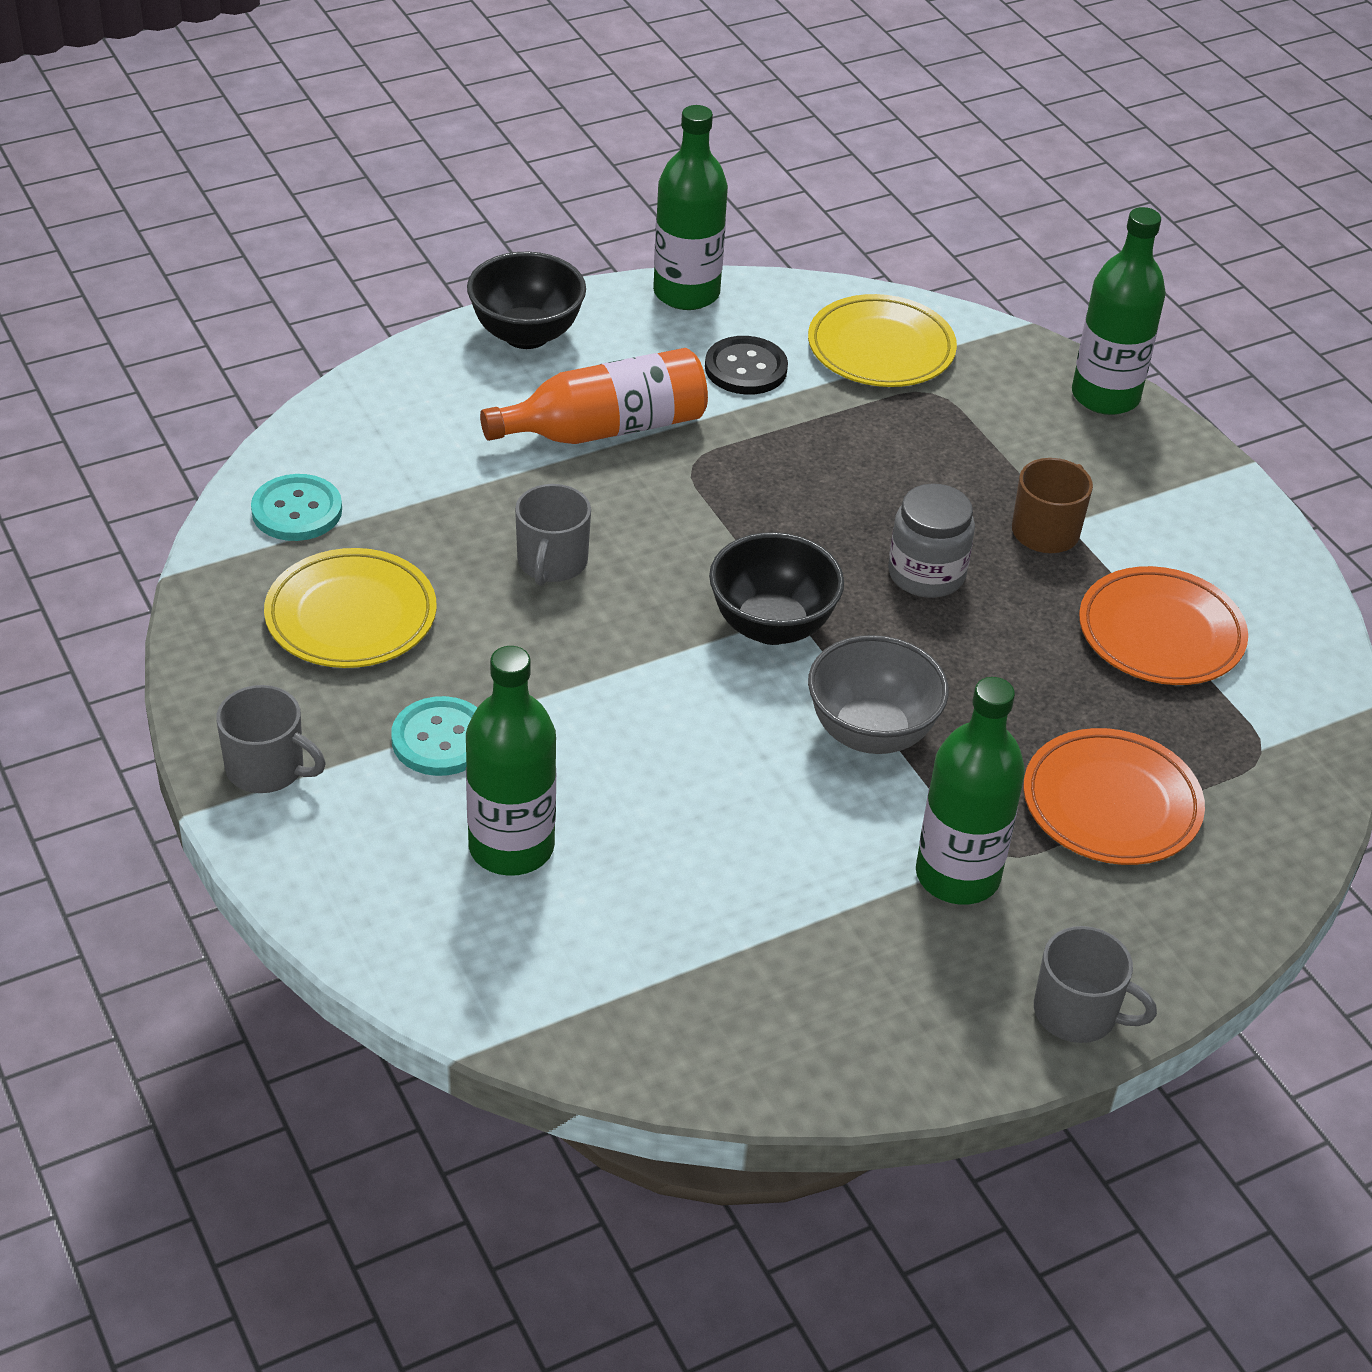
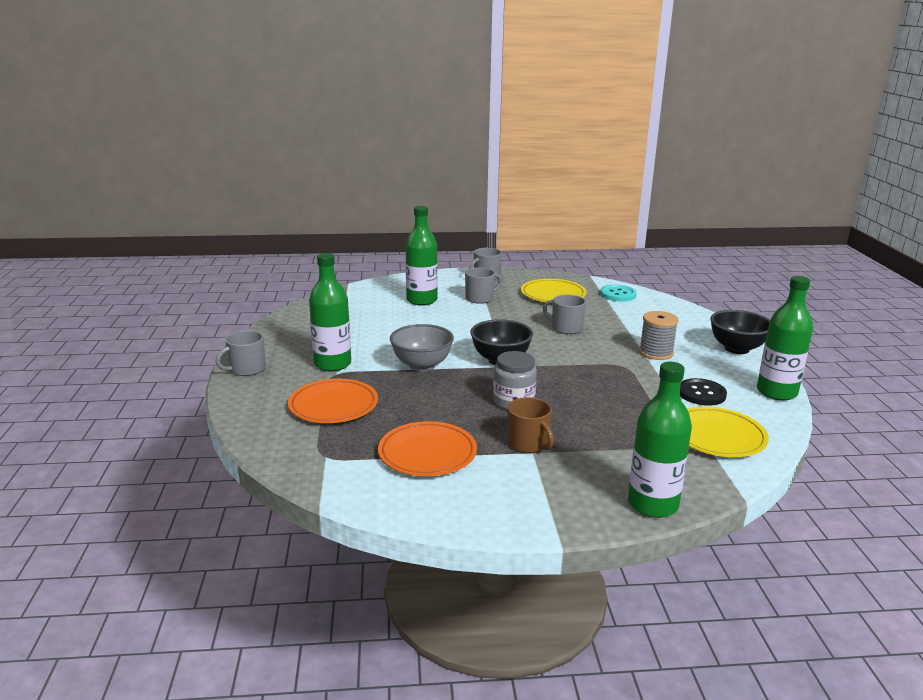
camera: 115 degrees right, 20 degrees down
turquoise button [391,696,477,776] -> grey mug [465,268,502,304]
orange bottle [480,348,708,444] -> grey spool [639,311,679,360]

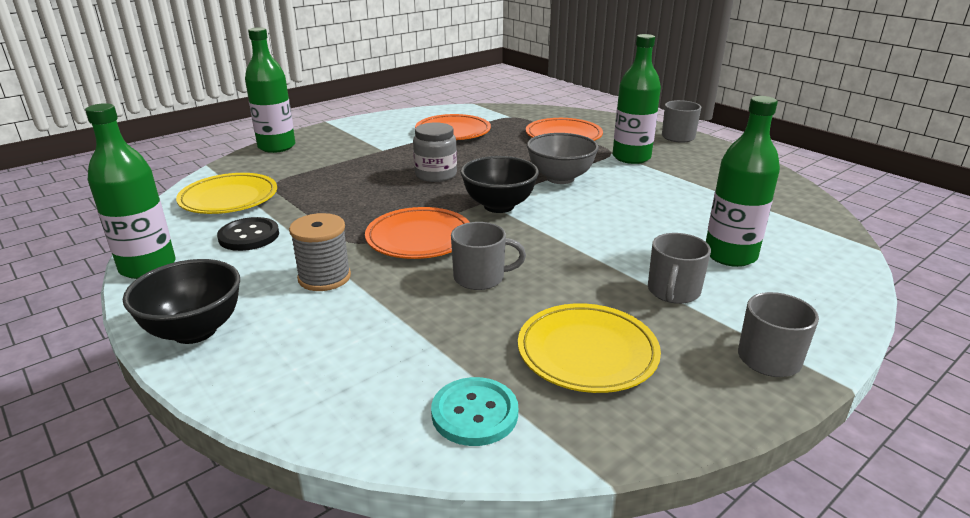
camera: 145 degrees right, 5 degrees up
brown mug [507,397,554,453] -> none
none -> orange plate [365,207,470,259]

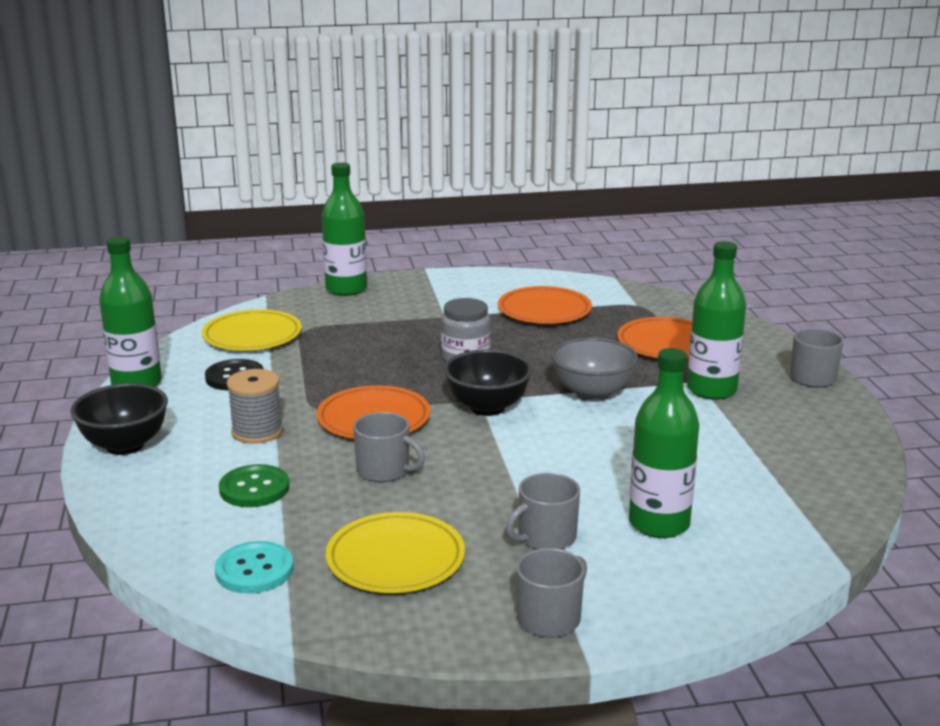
camera: 30 degrees right, 5 degrees down
none -> green button [219,464,289,507]

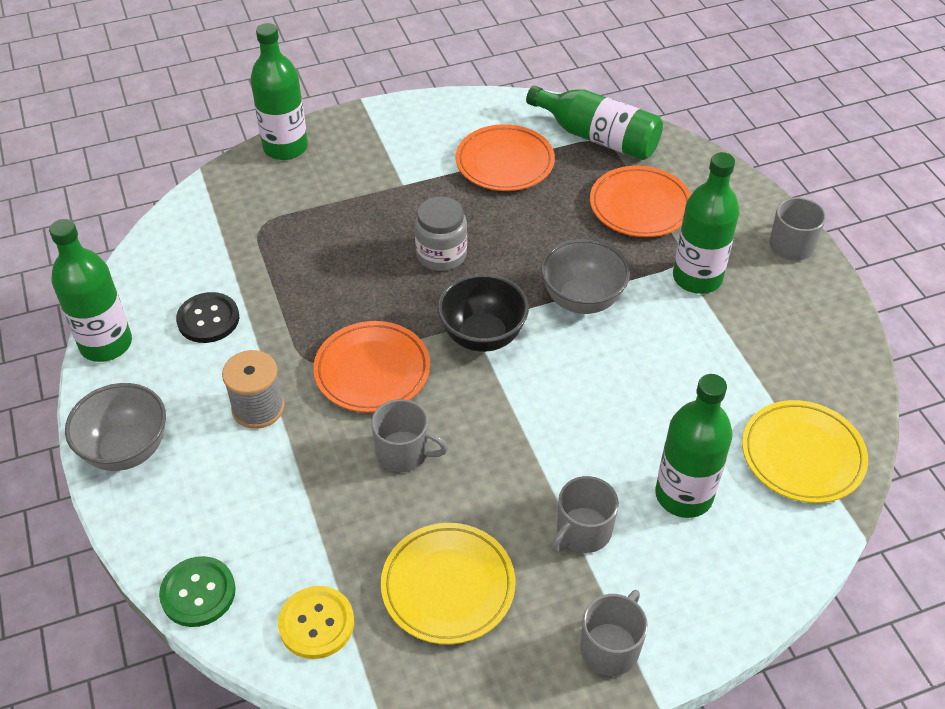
camera: 10 degrees left, 25 degrees up
black bowl [70,383,168,455] -> grey bowl [65,383,166,471]
yellow plate [202,309,302,350] -> yellow plate moved to [742,400,868,503]
turquoise button [215,541,294,594] -> yellow button [278,586,354,659]
green button [219,464,289,507] -> green button moved to [159,556,236,627]
none -> green bottle [526,86,663,160]

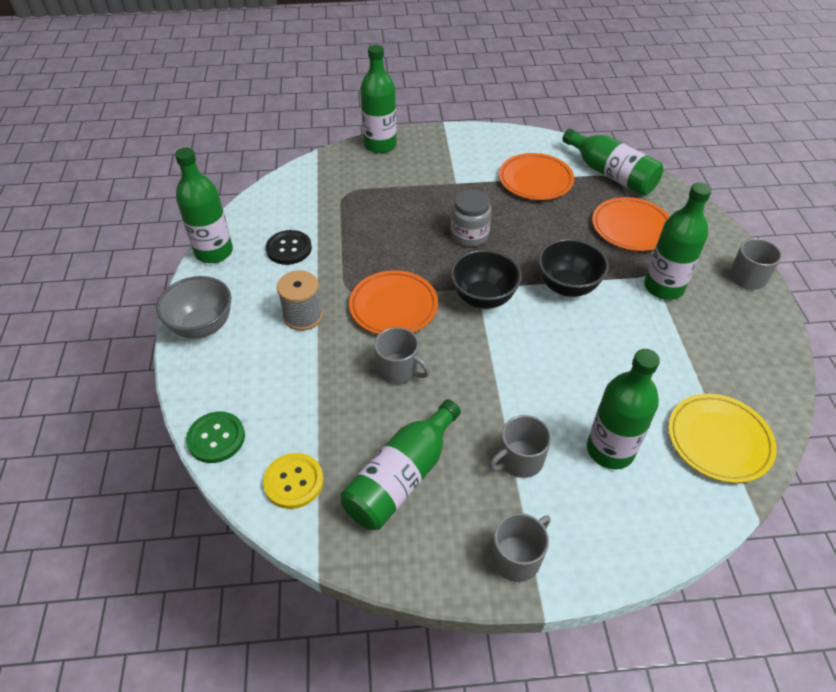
camera: 15 degrees right, 0 degrees up
yellow plate [381,523,515,644] -> green bottle [340,400,461,530]
grey bowl [541,239,630,314] -> black bowl [538,239,609,297]

